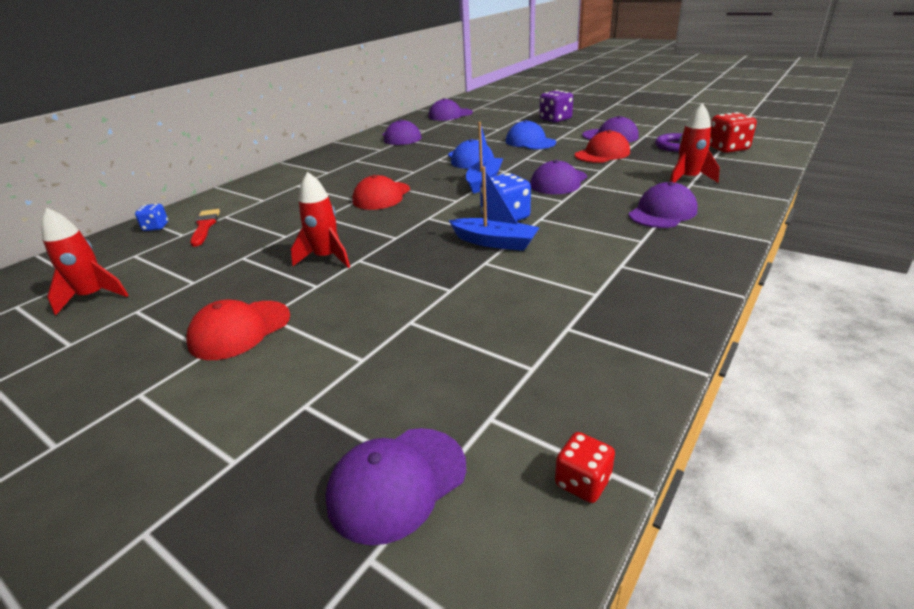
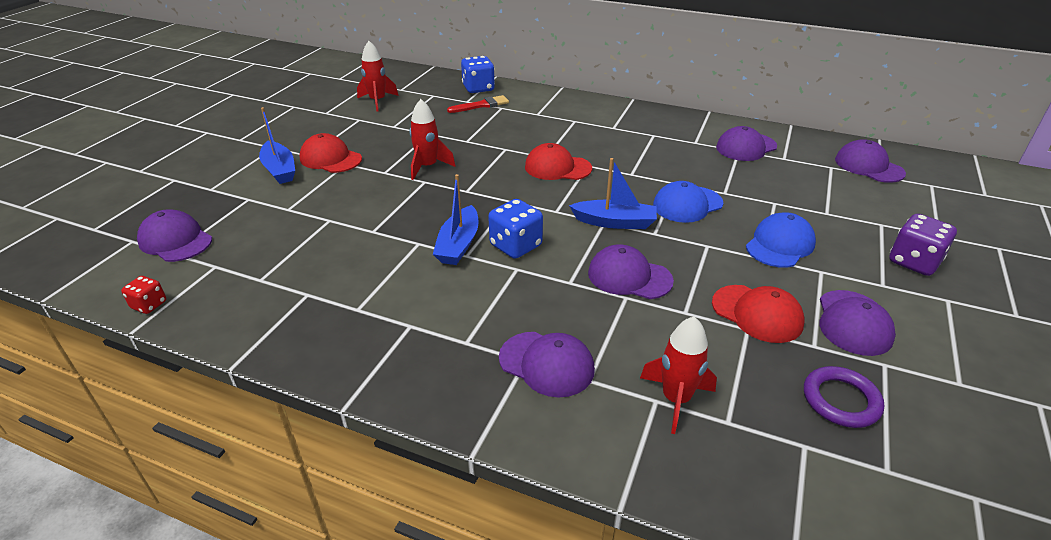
camera: 75 degrees right, 5 degrees up
blue dice [135,204,168,231] -> blue dice [461,56,495,93], size x1.73
red dice [709,112,757,153] -> none
none -> blue boat [259,107,295,184]

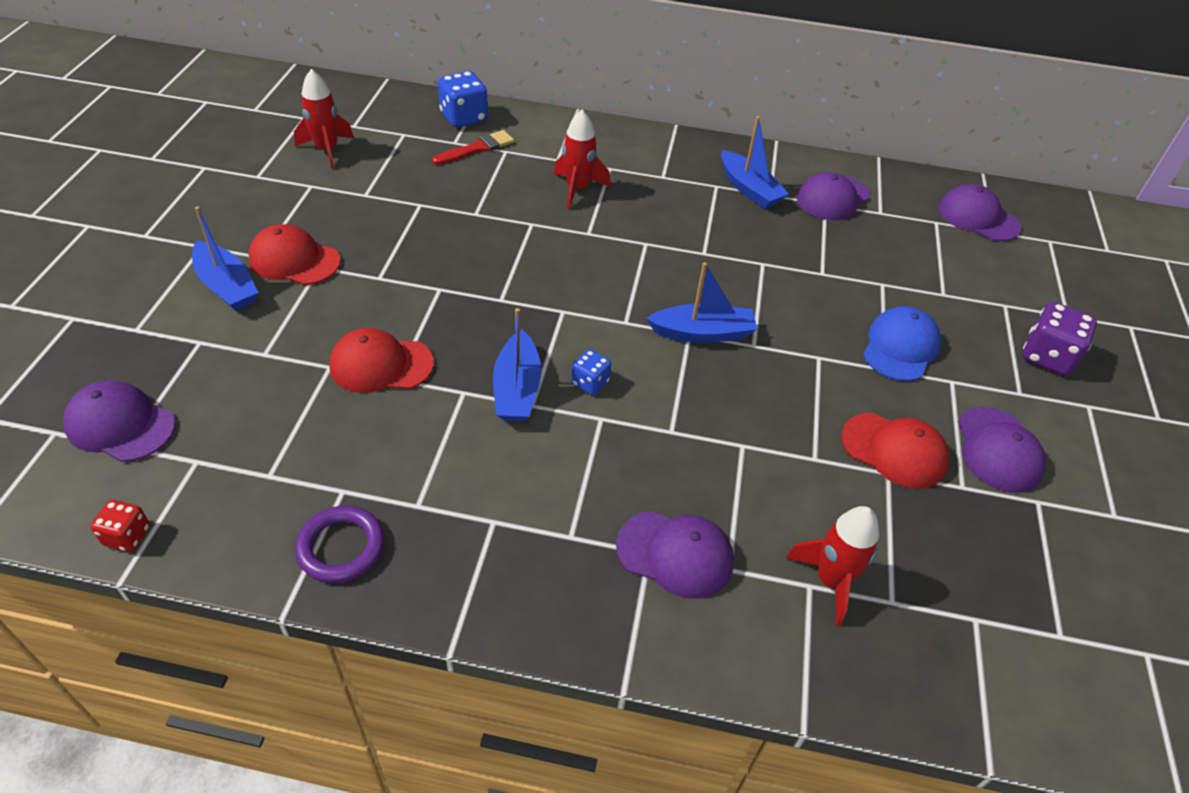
camera: 15 degrees left, 10 degrees up
red rocket [410,99,456,180] -> red rocket moved to [554,110,611,209]
blue dice [488,199,543,259] -> blue dice [571,349,611,395], size x0.58
red cap [525,143,592,180] -> red cap moved to [329,328,434,393]
purple cap [588,245,674,299] -> none
blue cap [653,181,723,223] -> none
purple ring [804,366,884,428] -> purple ring moved to [295,506,385,583]
none -> blue boat [721,116,789,209]

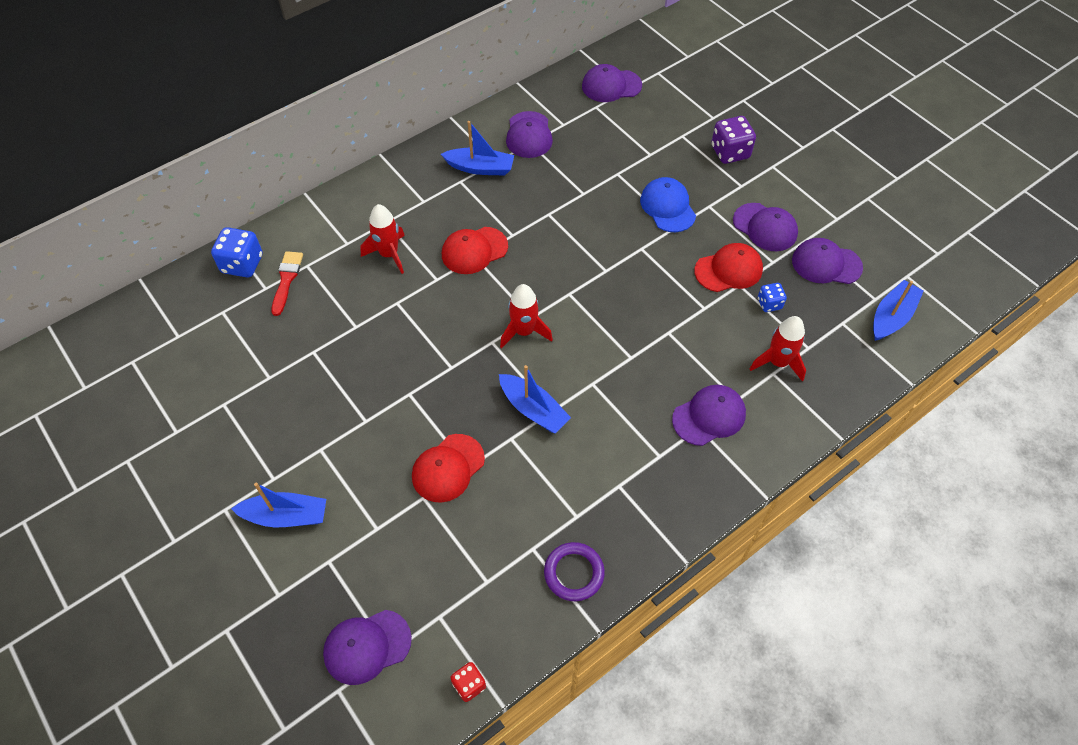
camera: 45 degrees left, 10 degrees up
red cap [248,224,341,285] -> red cap moved to [442,227,508,274]
red rocket [294,69,354,169] -> red rocket moved to [500,284,553,348]
blue dice [571,349,611,395] -> blue dice moved to [758,283,787,312]
blue boat [646,262,758,343] -> blue boat moved to [873,280,924,341]
none -> purple cap [792,238,863,284]

